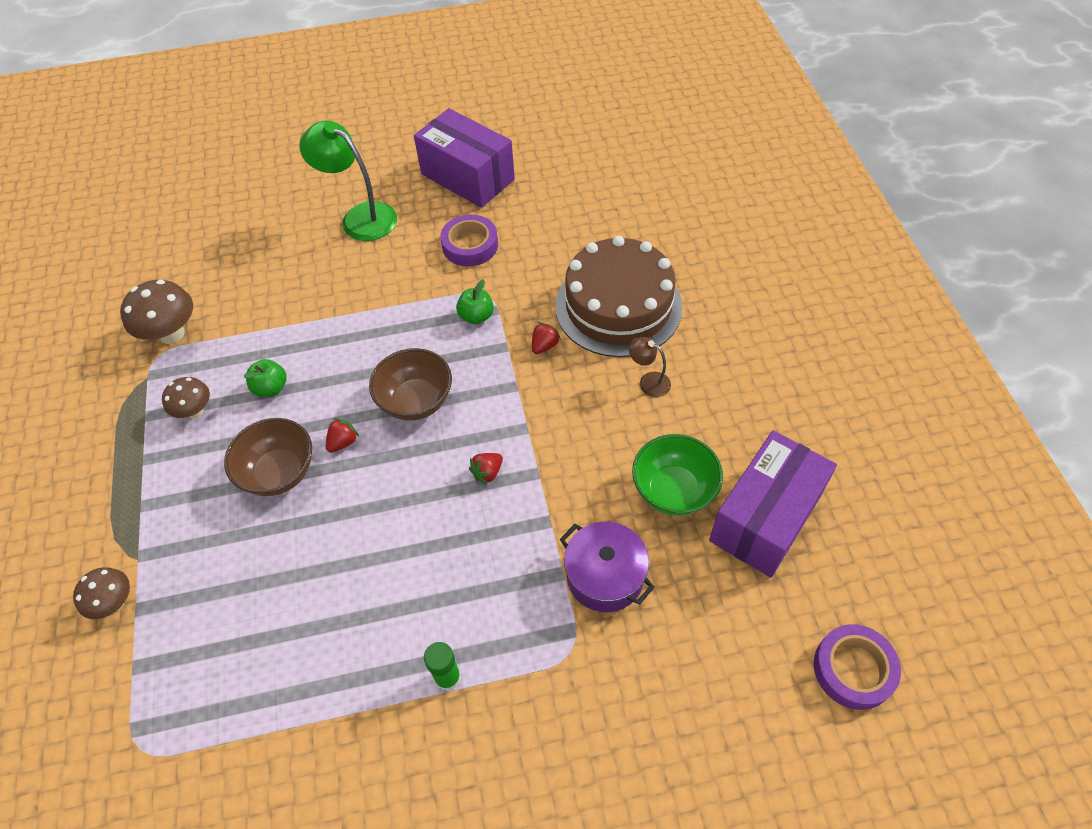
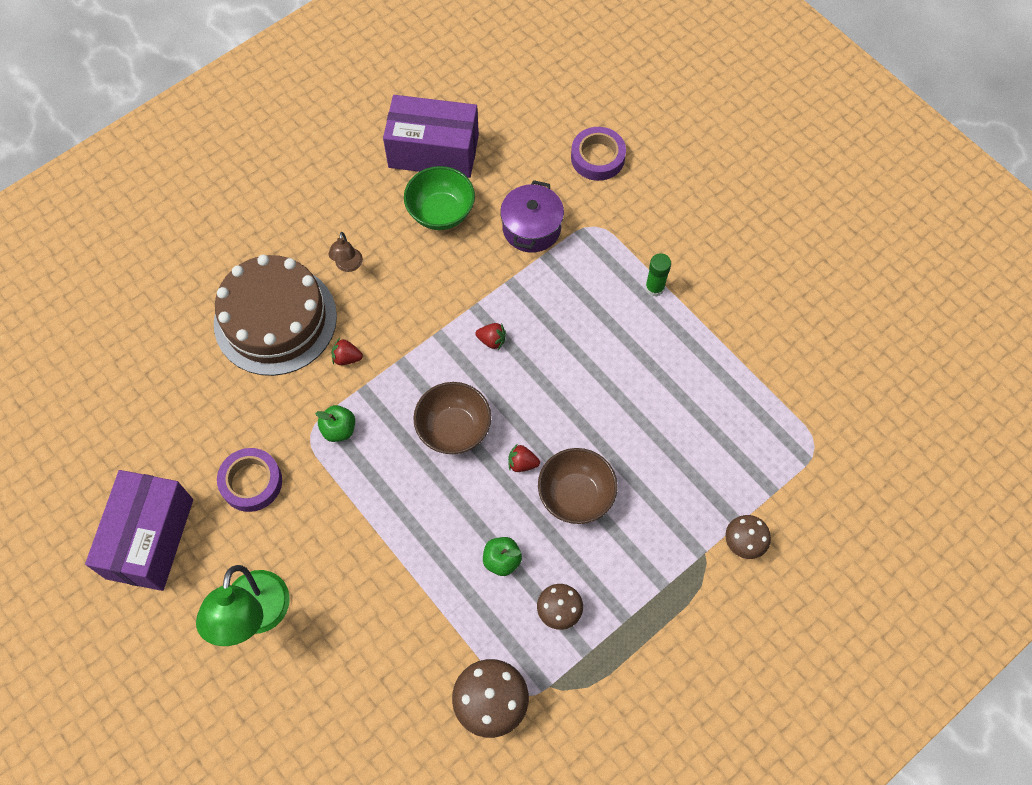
camera: 120 degrees left, 10 degrees up
purple tape [814,624,901,710] -> purple tape moved to [571,127,626,181]

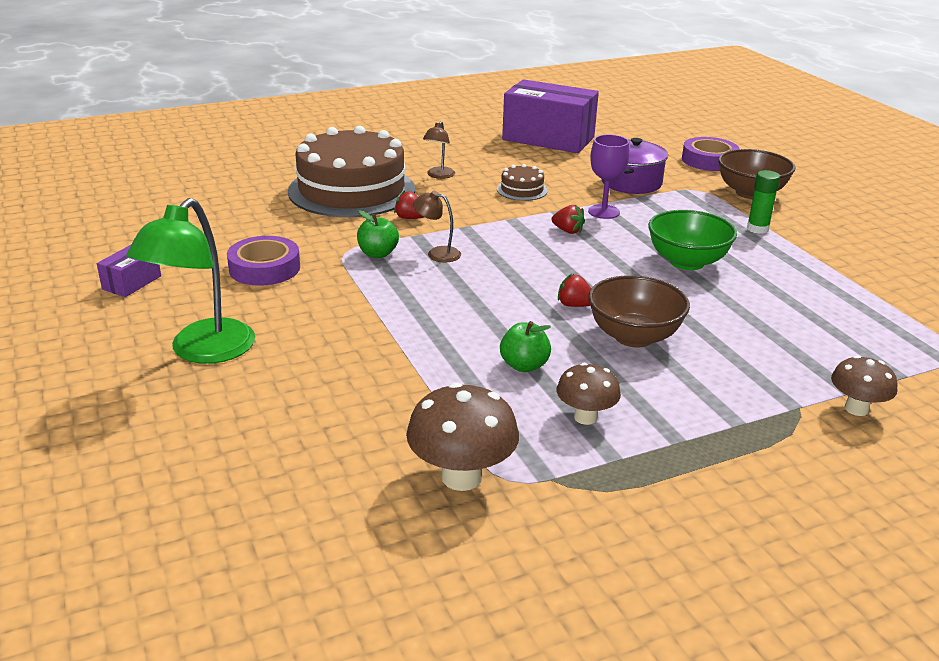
camera: 15 degrees right, 35 degrees down
purple box [85,470,193,591] -> purple box [97,245,161,297], size x0.45
green bowl [404,166,475,230] -> green bowl moved to [648,210,737,270]
brown bowl [413,382,491,454] -> brown bowl moved to [718,149,796,199]
none -> brown lamp [413,191,461,262]
none -> brown cake [497,164,548,201]
none -> purple goblet [588,135,630,219]

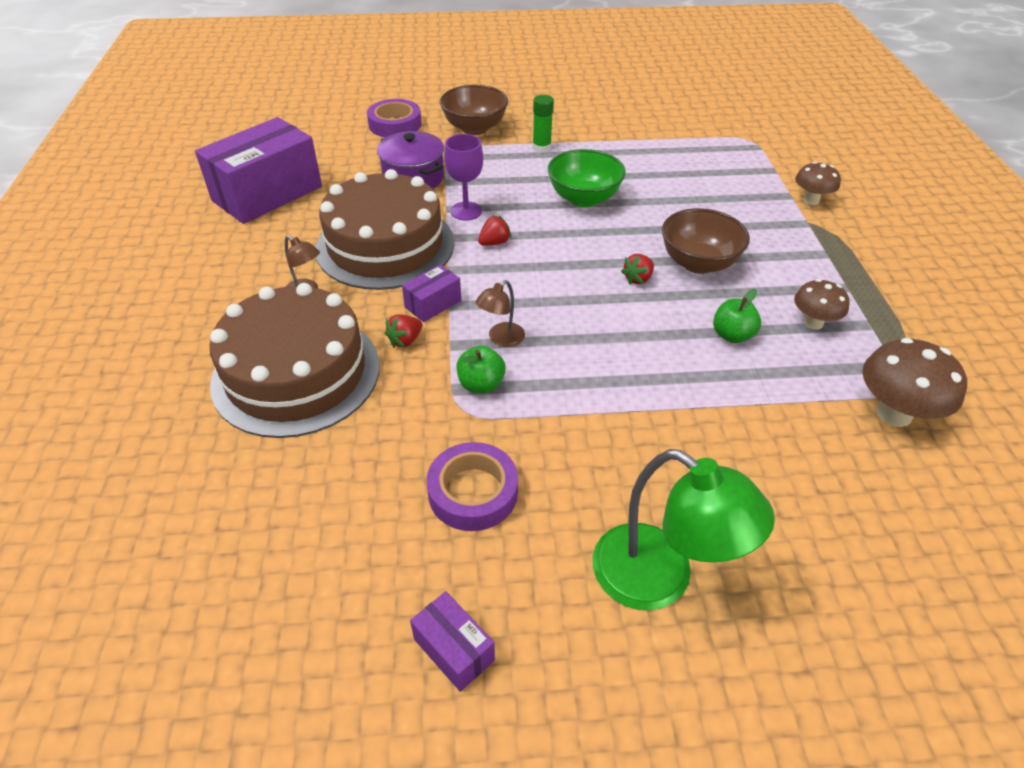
camera: 70 degrees left, 15 degrees up
brown cake [497,164,548,201] -> brown cake [316,169,454,290], size x2.47
none -> purple box [402,264,461,322]

